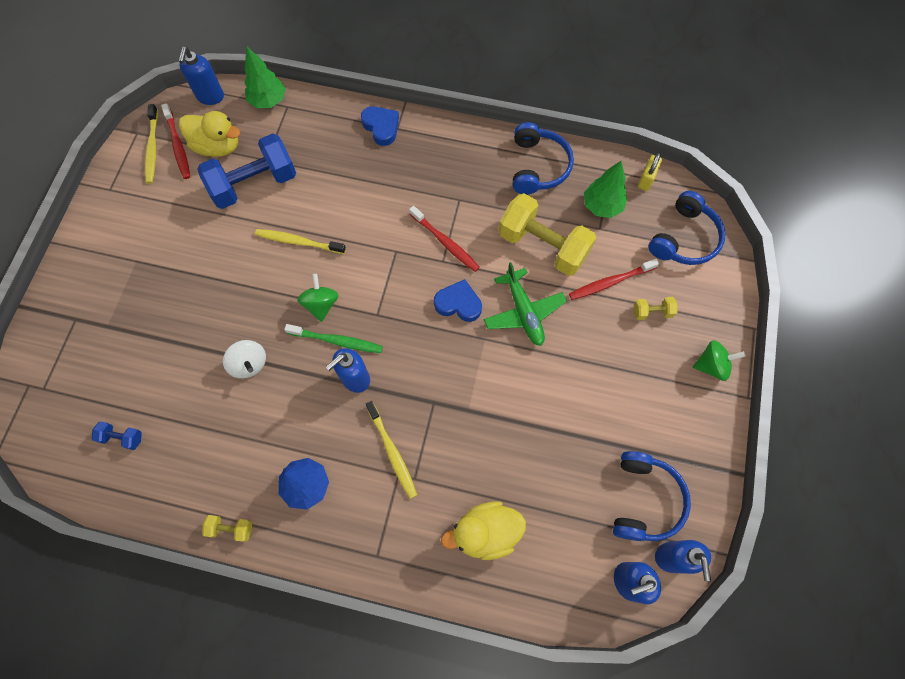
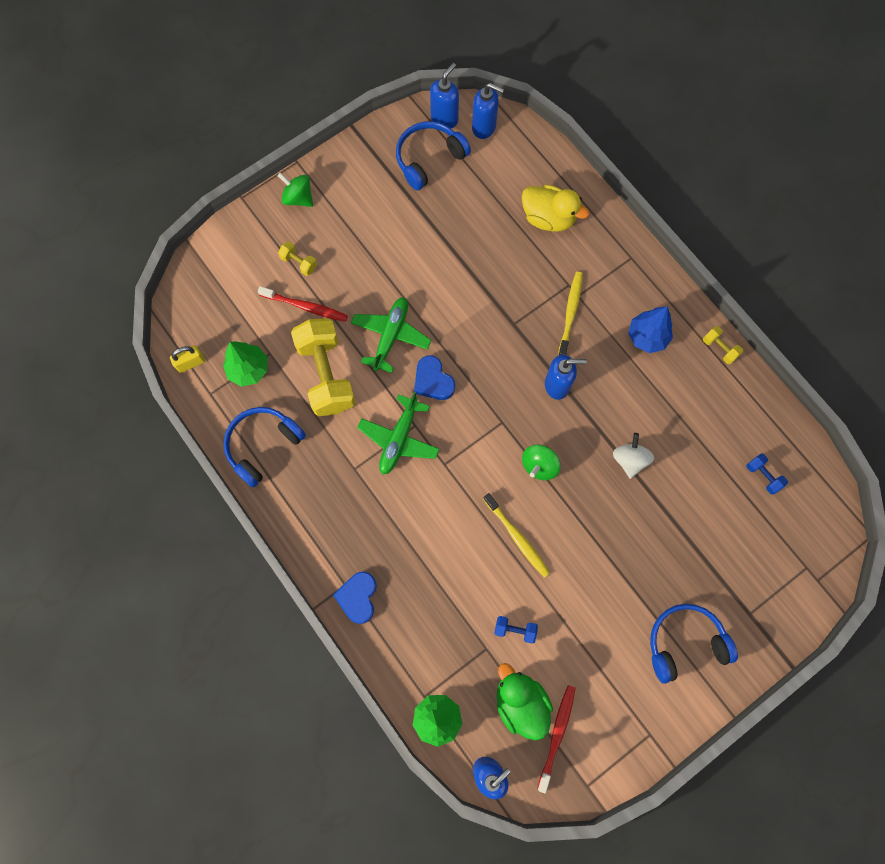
camera: 140 degrees left, 5 degrees up
yellow toothbrush [145,104,158,184] -> none
yellow duck [179,111,240,157] -> green duck [497,663,553,741]
blue dumbbell [197,133,296,209] -> blue dumbbell [494,616,538,643], size x0.43
green toothbrush [284,324,383,353] -> none
red toothbrush [409,206,480,272] -> green plane [357,392,440,475]
blue headphones [649,191,726,265] -> blue headphones moved to [650,604,738,684]

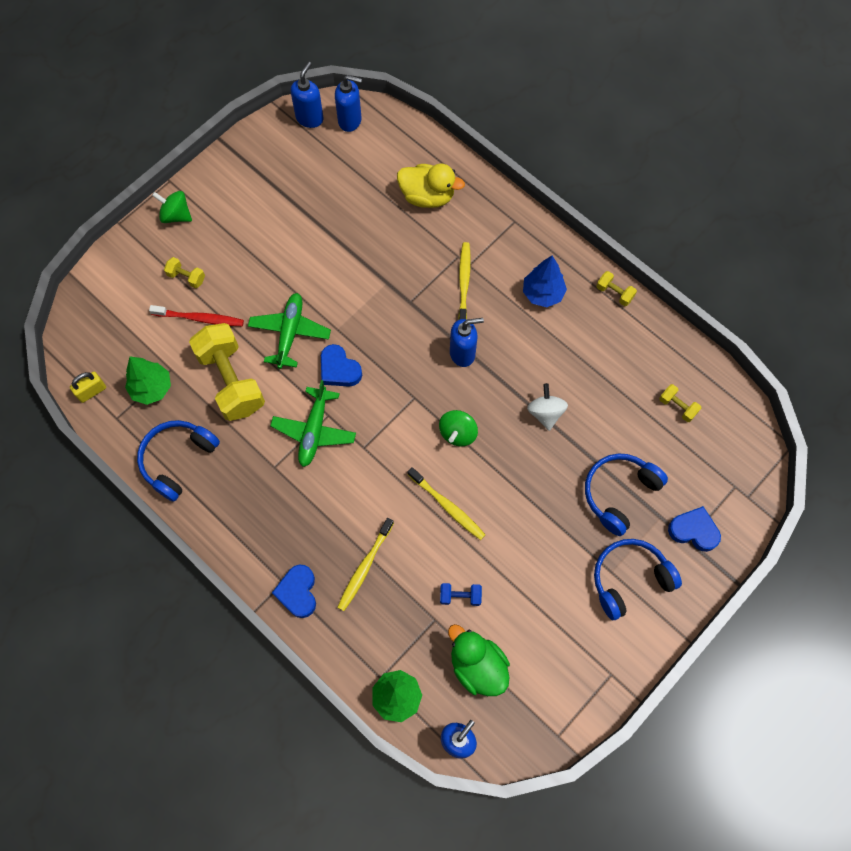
camera: 10 degrees left, 5 degrees down
blue headphones [396,121,471,191] -> blue headphones moved to [585,453,668,536]
red toothbrush [538,685,576,794] -> none
blue dumbbell [747,453,788,495] -> yellow dumbbell [659,384,701,422]
none -> yellow toothbrush [337,518,394,611]
none -> blue heart [668,506,721,552]

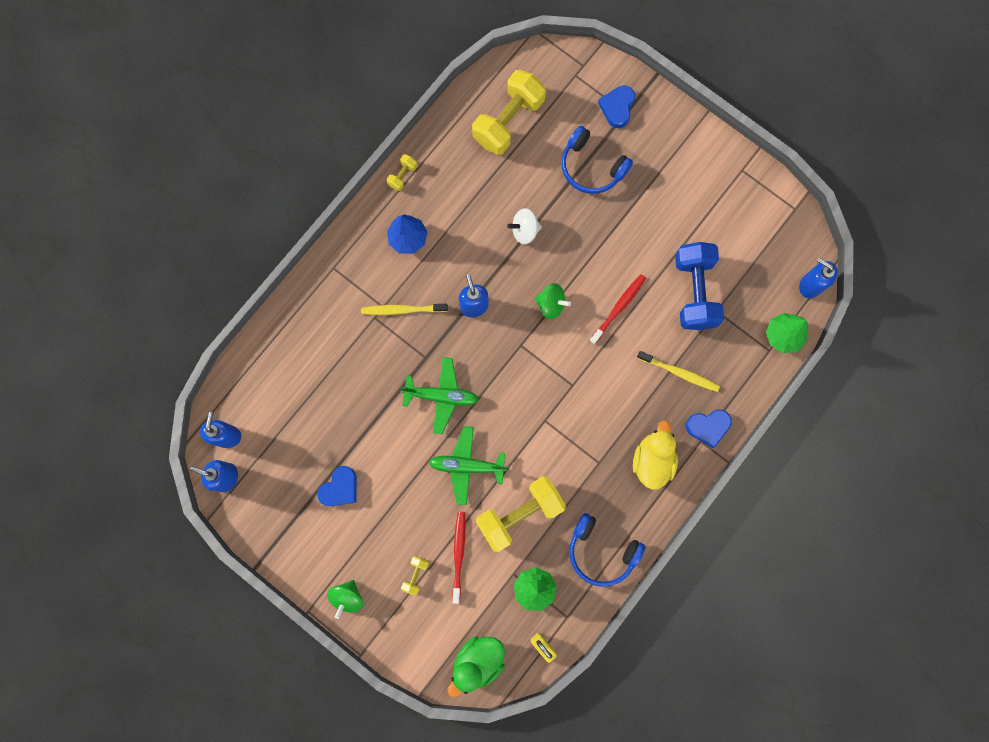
camera: 95 degrees left, 10 degrees up
green plane [270,380,356,467] -> green plane moved to [400,357,479,434]
blue heart [321,344,362,387] -> blue heart moved to [317,466,357,506]
yellow duck [397,164,465,208] -> yellow duck moved to [633,420,678,490]
yellow toothbrush [408,467,486,540] -> red toothbrush [589,274,646,345]
blue dumbbell [440,583,482,606] -> blue dumbbell [675,242,724,330], size x2.35
green duck [448,624,510,696] -> green duck moved to [447,636,505,697]
blue headphones [594,539,682,620] -> none
yellow dumbbell [659,384,701,422] -> yellow dumbbell [472,70,546,155], size x2.35

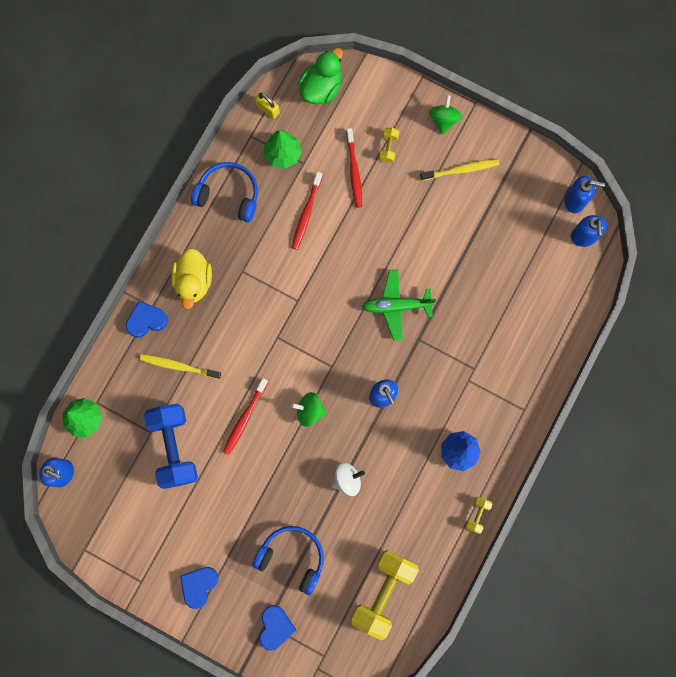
camera: 170 degrees right, 0 degrees up
blue heart [317,466,357,506] -> blue heart moved to [180,567,219,609]
yellow toothbrush [361,304,448,315] -> yellow toothbrush moved to [420,159,499,181]
green plane [429,426,507,505] -> none
yellow dumbbell [476,476,566,552] -> red toothbrush [292,172,323,250]

